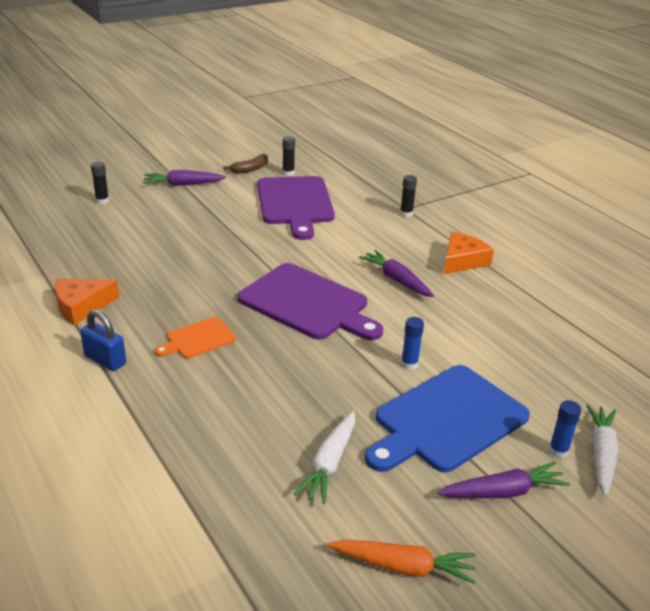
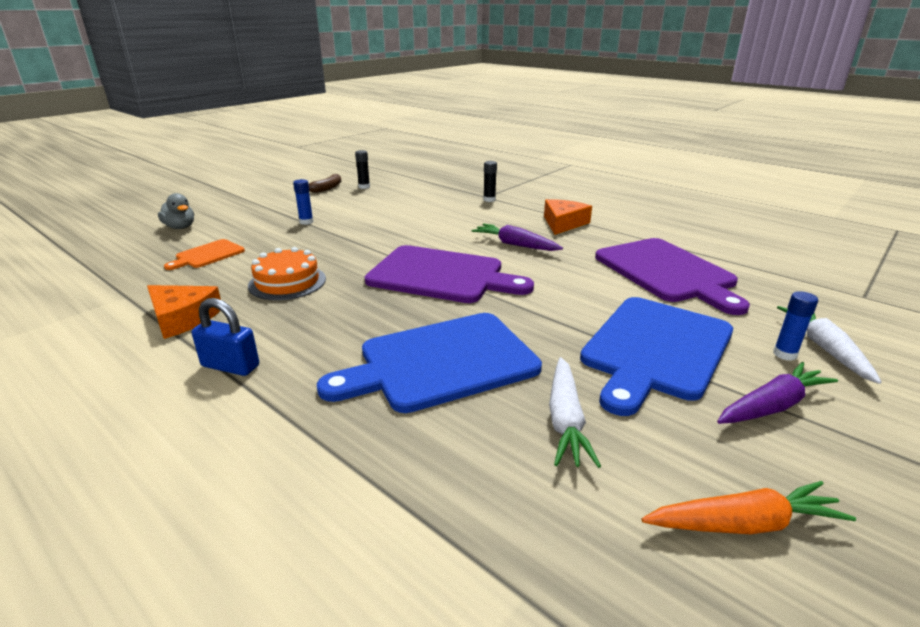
camera: 15 degrees left, 5 degrees down
orange cheese [55,279,119,325] -> orange cheese turned 105 degrees counterclockwise [147,285,221,339]
black glue stick [91,162,109,204] -> grey duck [158,193,194,229]
purple carrot [144,170,226,186] -> none
orange cutting board [155,317,236,358] -> orange cutting board moved to [164,239,245,270]
purple cutting board [257,176,335,240] -> purple cutting board moved to [595,238,750,315]
blue glue stick [401,317,424,370] -> blue glue stick moved to [293,179,313,225]
none -> orange cake [248,247,326,300]
none -> blue cutting board [317,313,542,413]

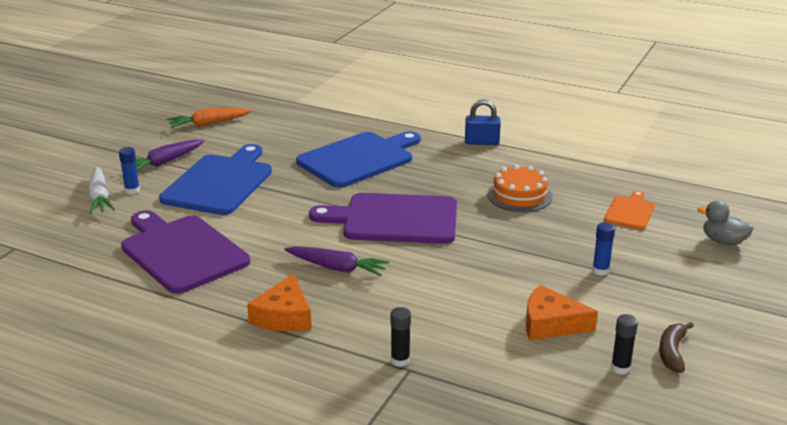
camera: 165 degrees right, 0 degrees up
orange cheese [147,285,221,339] -> orange cheese moved to [526,285,598,340]
white carrot [549,357,601,468] -> none

